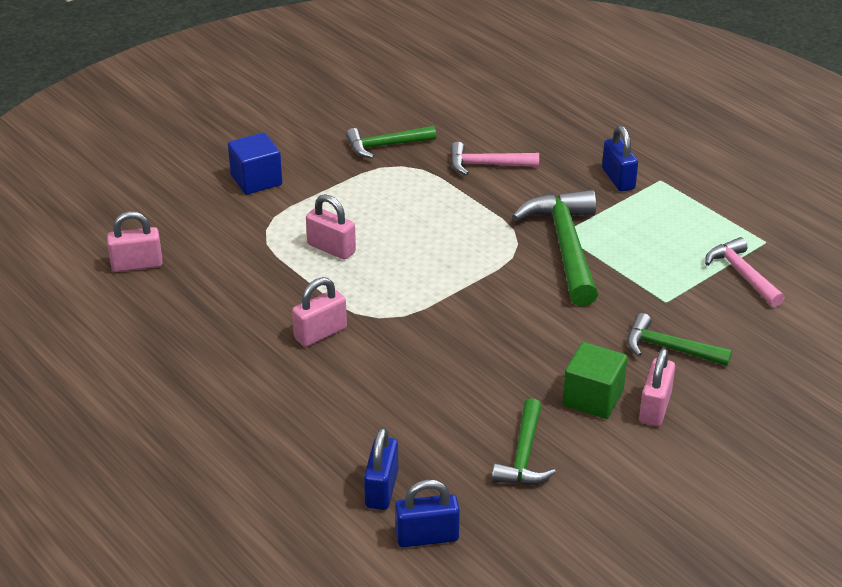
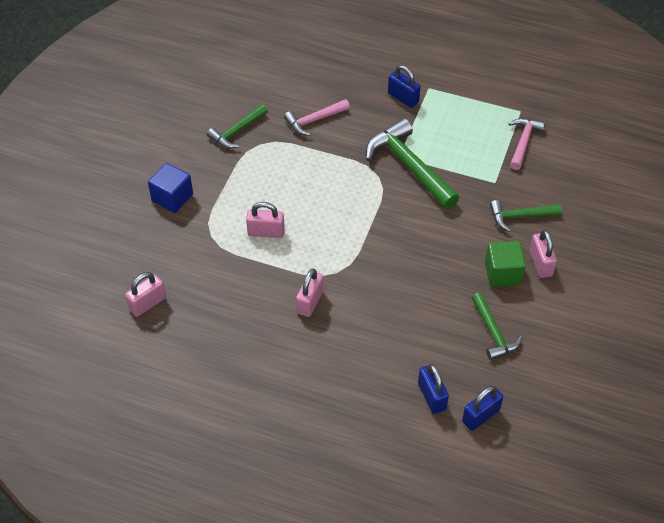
camera: 30 degrees left, 15 degrees up
pink hammer [705,237,785,307] -> pink hammer turned 75 degrees clockwise [509,118,545,170]

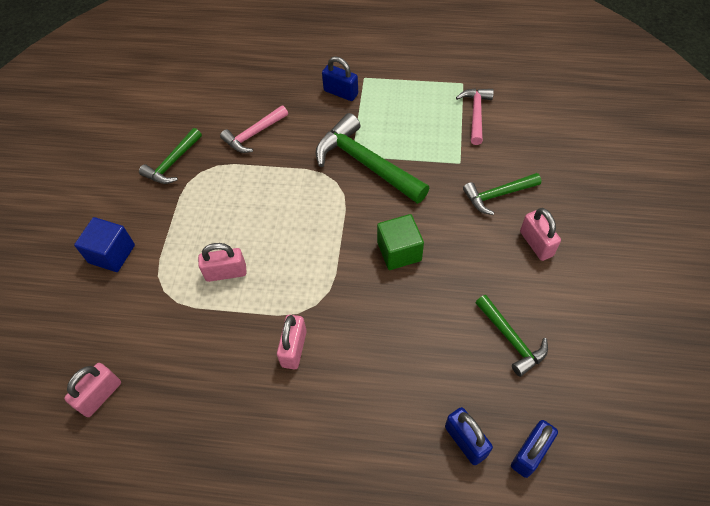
camera: 10 degrees left, 5 degrees up
green cube [485,241,526,287] -> green cube moved to [377,214,424,270]

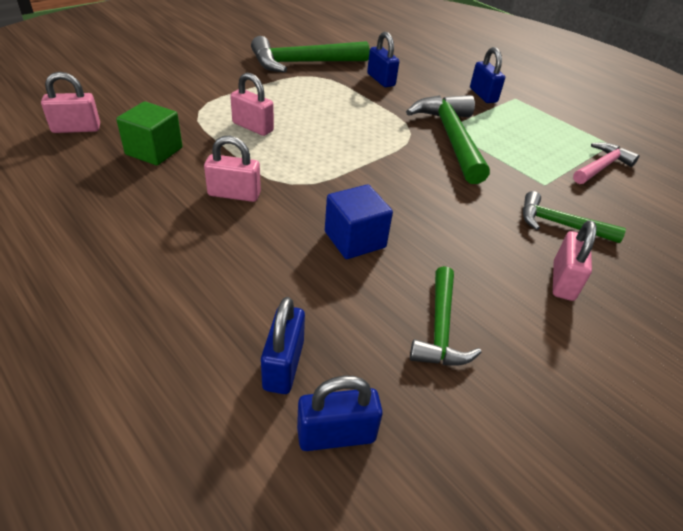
camera: 35 degrees right, 15 degrees down
blue cube [74,217,135,272] -> blue cube moved to [325,184,393,259]
green hammer [139,128,202,184] -> green hammer [251,36,370,73], size x1.70
pink hammer [220,105,288,153] -> blue padlock [367,32,399,87]
pink padlock [277,315,307,369] -> pink padlock turned 45 degrees clockwise [204,136,261,202]
green cube [377,214,424,270] -> green cube moved to [116,101,182,165]

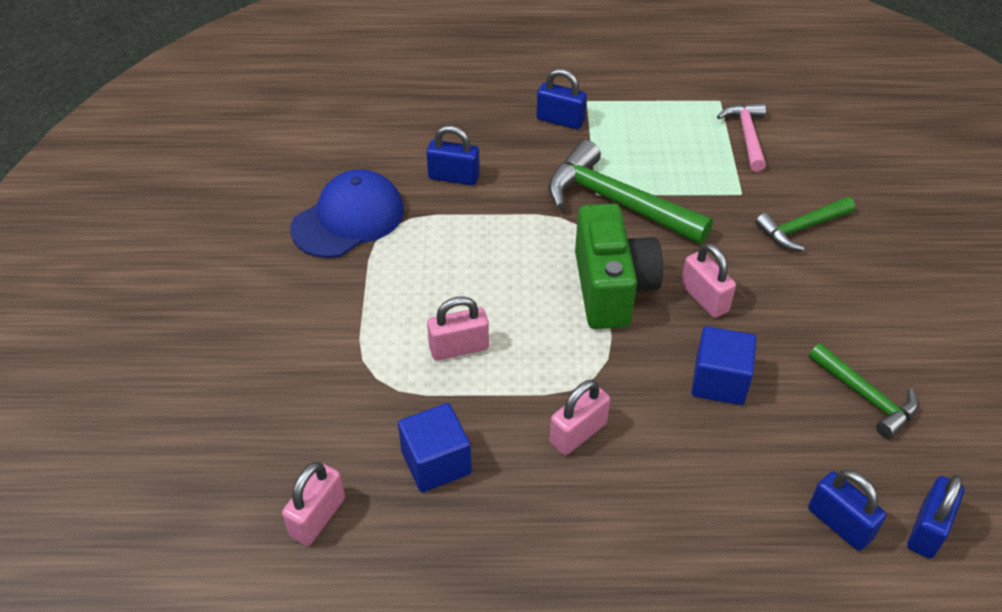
camera: 45 degrees left, 5 degrees up
green cube [116,101,182,165] -> blue cube [398,403,472,493]
green hammer [251,36,370,73] -> blue cap [290,169,404,258]
pink padlock [553,220,597,301] -> pink padlock moved to [681,243,736,318]
none -> green camera [575,204,663,329]

